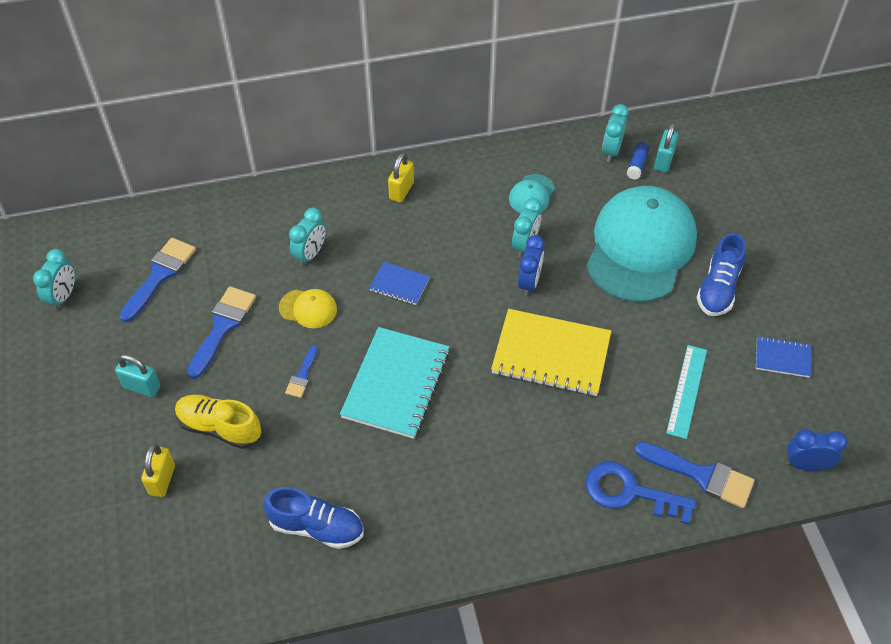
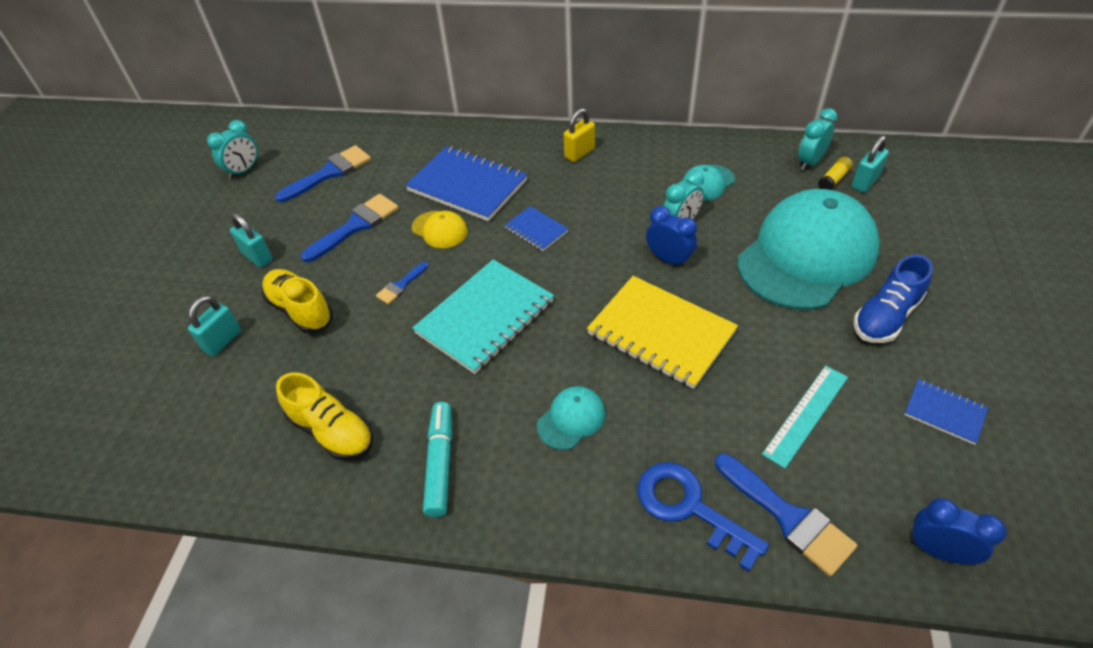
camera: 25 degrees right, 5 degrees down
yellow padlock [141,444,175,497] -> turquoise padlock [188,296,241,356]
blue shoe [264,487,364,549] -> yellow shoe [276,372,373,461]
turquoise clock [289,208,326,266] -> blue notebook [405,146,527,221]
blue clock [518,235,545,296] -> blue clock turned 90 degrees counterclockwise [646,206,697,268]
blue glue stick [627,142,650,180] -> yellow glue stick [818,157,853,190]
none -> turquoise marker [423,402,452,517]
none -> turquoise cap [537,386,606,450]

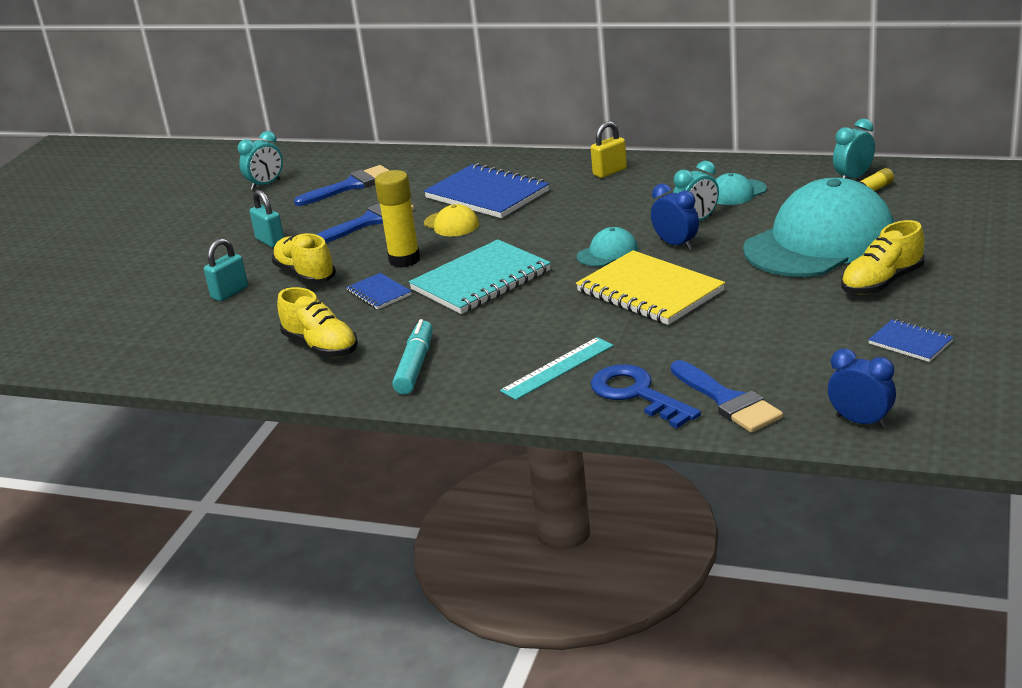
camera: 10 degrees right, 20 degrees down
blue brush [376,262,428,304] -> yellow glue stick [375,170,420,268]
blue notebook [505,206,568,251] -> blue notebook moved to [346,273,412,310]
turquoise cap [537,386,606,450] -> turquoise cap moved to [577,227,638,267]
turquoise ruler [762,365,848,469] -> turquoise ruler moved to [500,337,614,400]
turquoise padlock [852,136,889,192] -> none
blue shoe [854,255,933,343] -> yellow shoe [841,220,924,295]

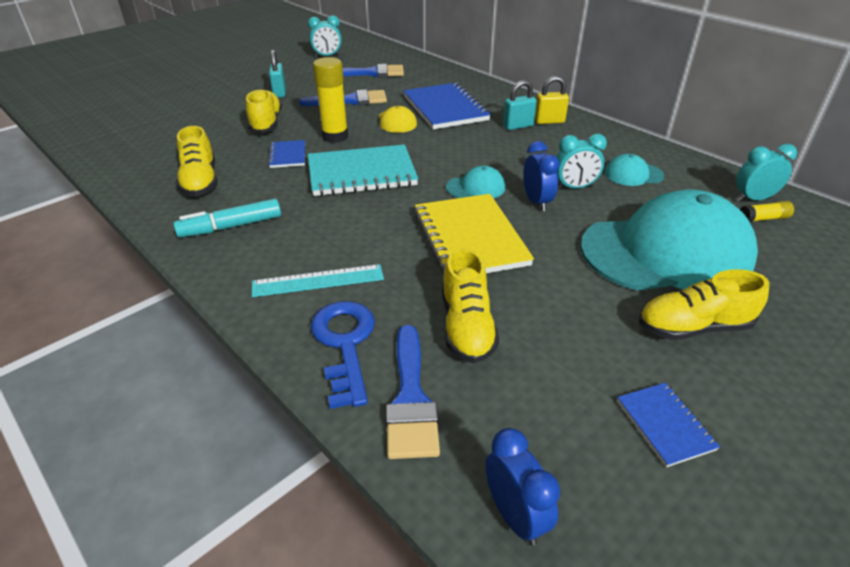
camera: 25 degrees right, 10 degrees up
turquoise padlock [204,238,248,301] -> turquoise padlock moved to [503,80,537,130]
turquoise marker [392,319,433,395] -> turquoise marker turned 150 degrees counterclockwise [173,199,281,237]
none -> yellow shoe [442,248,499,363]

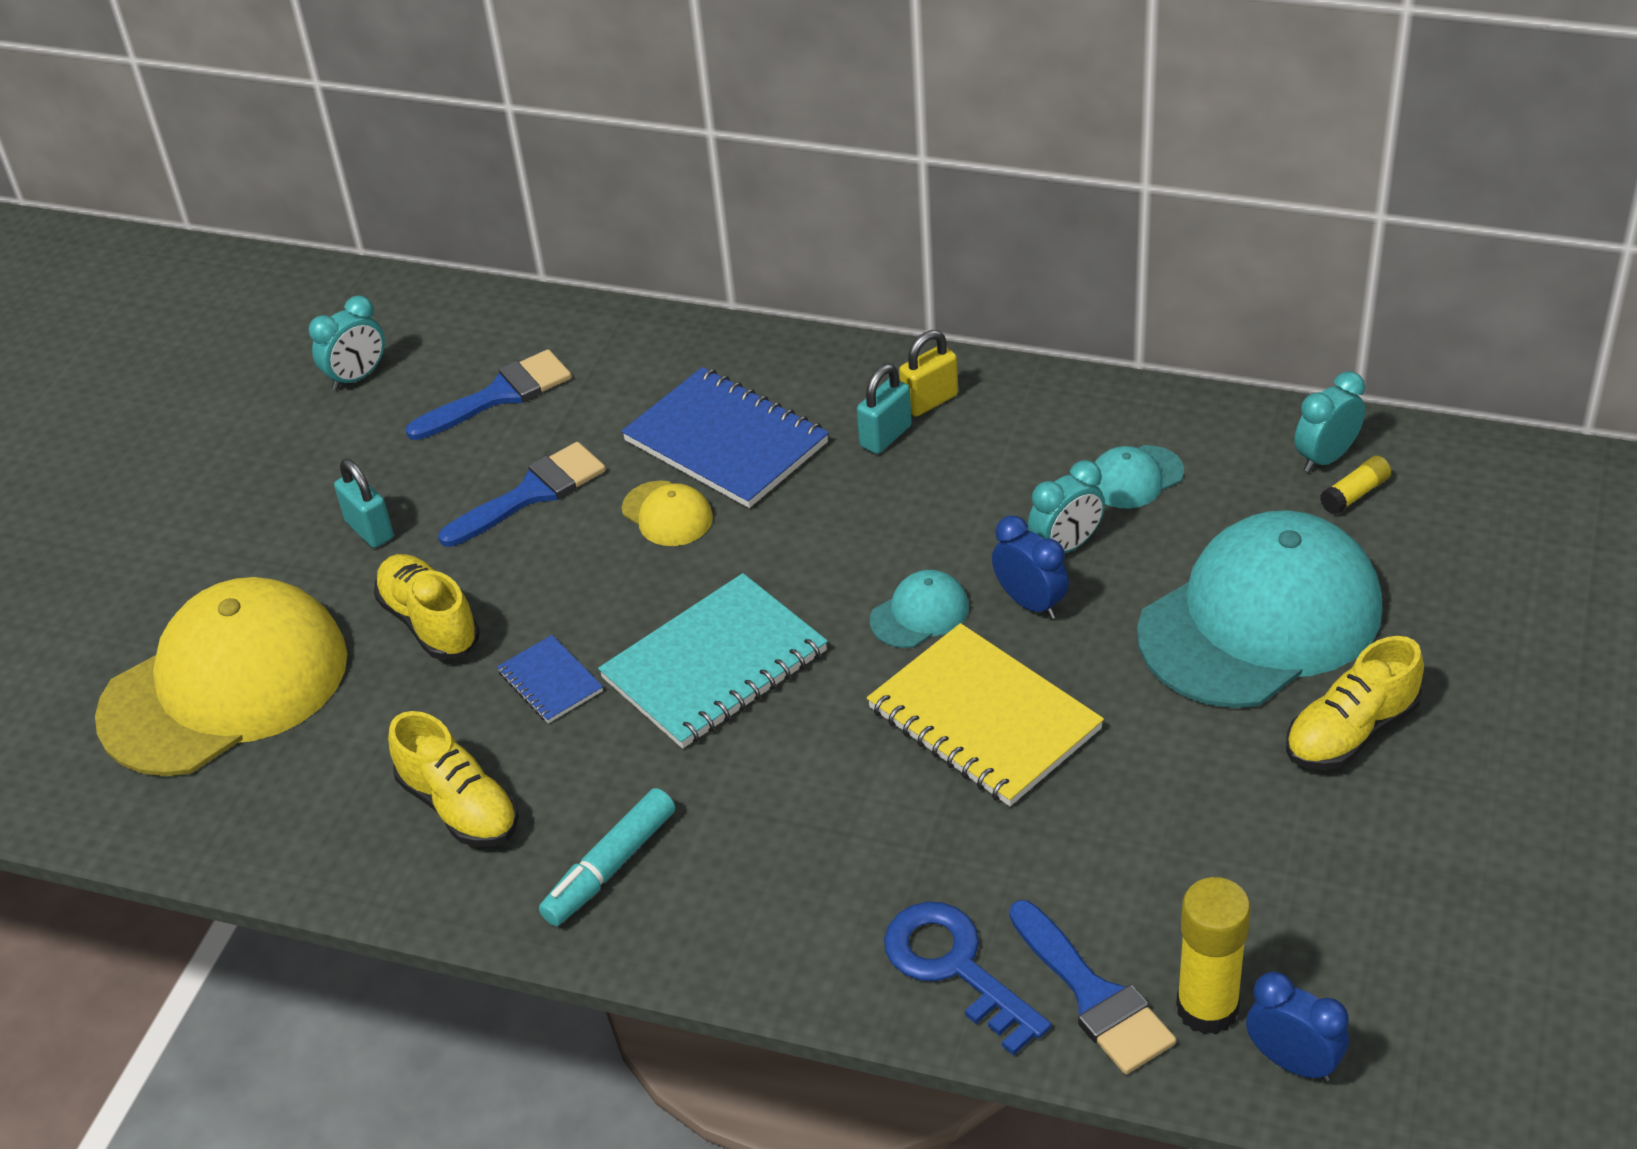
camera: 25 degrees left, 5 degrees up
turquoise ruler [252,264,384,297] -> none
yellow glue stick [313,57,348,143] -> yellow glue stick moved to [1176,877,1251,1035]
yellow shoe [442,248,499,363] -> none
blue notebook [617,383,720,467] -> none
none -> yellow cap [95,577,348,776]

